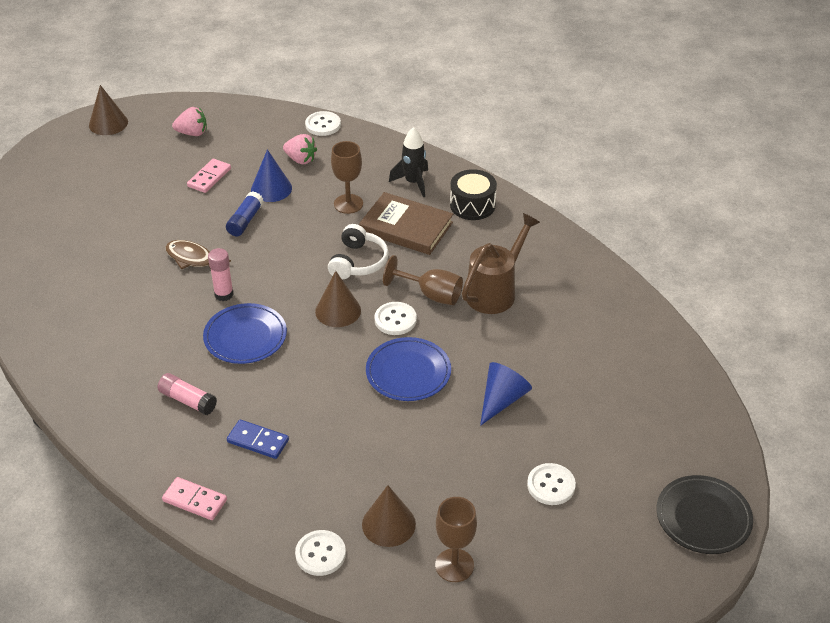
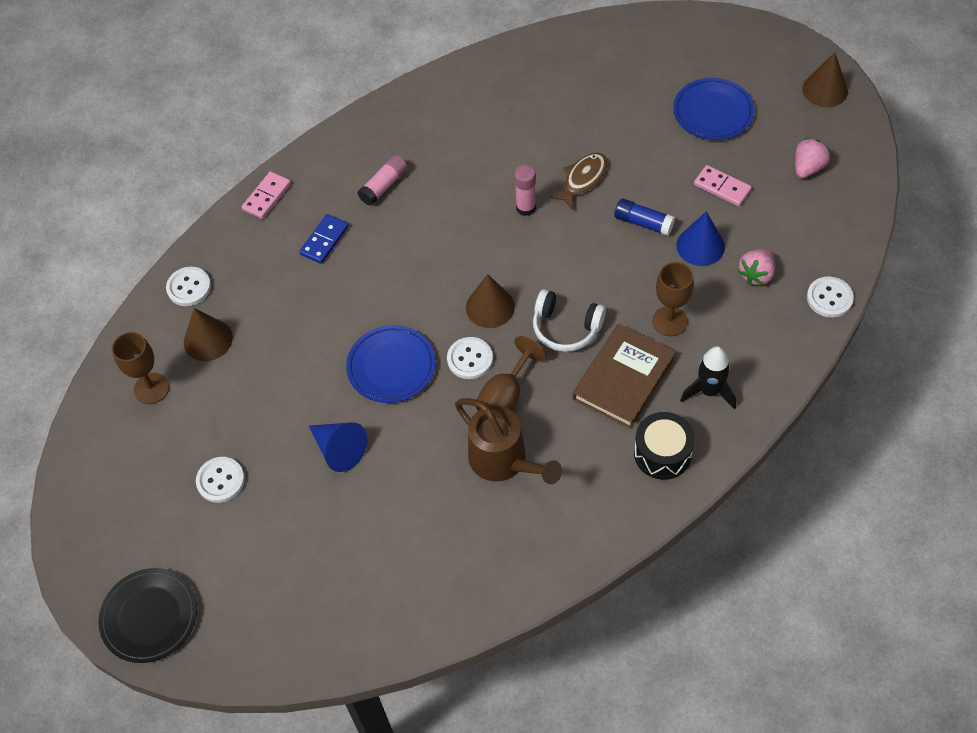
camera: 100 degrees right, 15 degrees up
pink strawberry [172,107,207,136] -> pink strawberry turned 150 degrees counterclockwise [795,138,830,178]
blue plate [203,303,287,364] -> blue plate moved to [673,78,755,140]

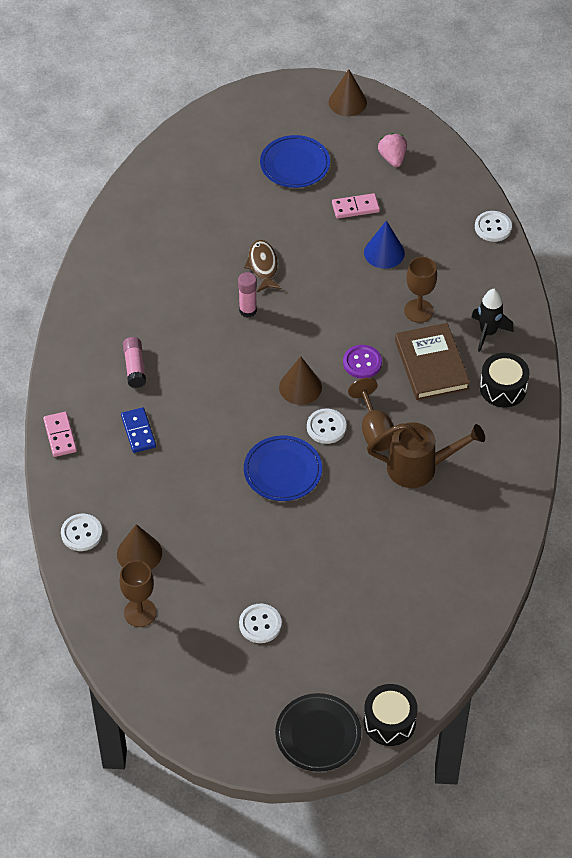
camera: 50 degrees left, 5 degrees down
blue cone [309,422,367,472] -> none
white headphones [533,289,606,352] -> purple button [343,345,382,379]
blue glue stick [614,198,675,236] -> none
pink strawberry [738,249,775,285] -> none
none -> black drum [364,684,418,746]

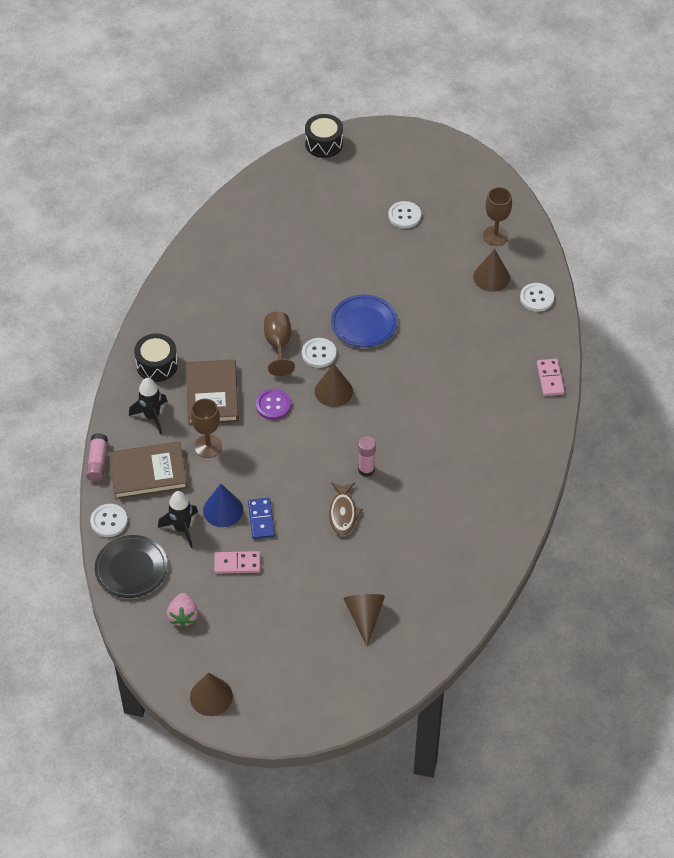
camera: 170 degrees left, 0 degrees up
blue domino [121,408,156,453] -> blue domino moved to [248,498,275,539]
pink glue stick [123,337,146,388] -> pink glue stick moved to [86,433,108,481]
blue plate [260,135,330,188] -> none
black plate [275,693,361,772] -> black plate moved to [95,535,168,598]
brown watering can [367,422,485,488] -> none
none -> brown book [109,442,188,499]
none -> black rocket [158,491,198,548]
none -> brown cone [343,594,385,647]

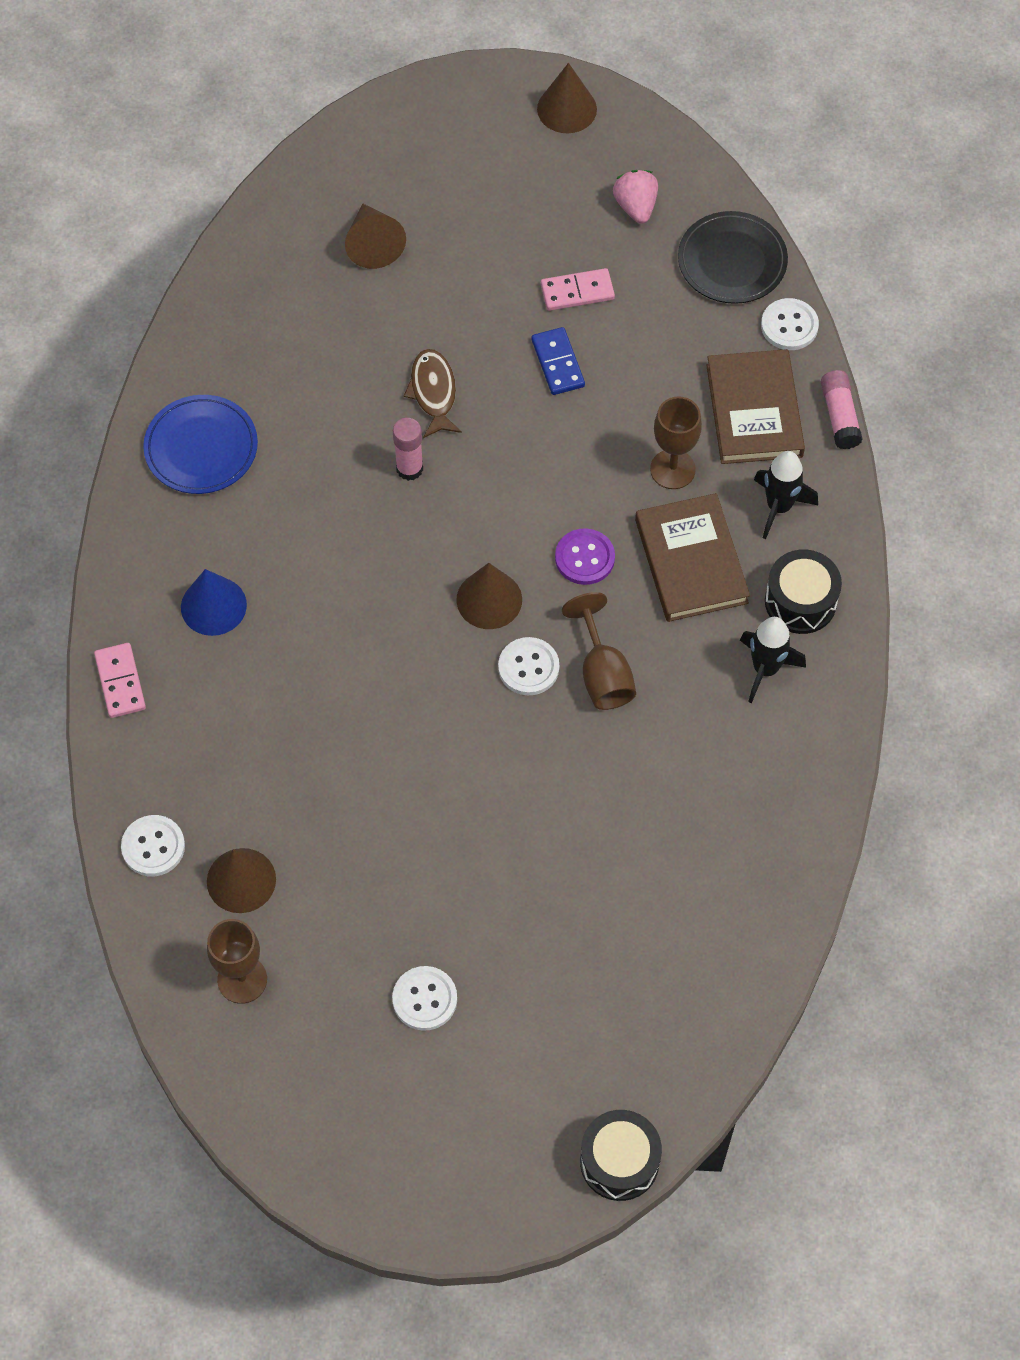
camera: 170 degrees right, 10 degrees up
brown book [109,442,188,499] -> brown book turned 75 degrees counterclockwise [706,349,805,464]
black rocket [158,491,198,548] -> black rocket moved to [740,617,806,703]
blue cone [203,484,243,527] -> blue cone moved to [181,569,247,636]
blue plate [331,295,398,347] -> blue plate moved to [143,395,258,494]

